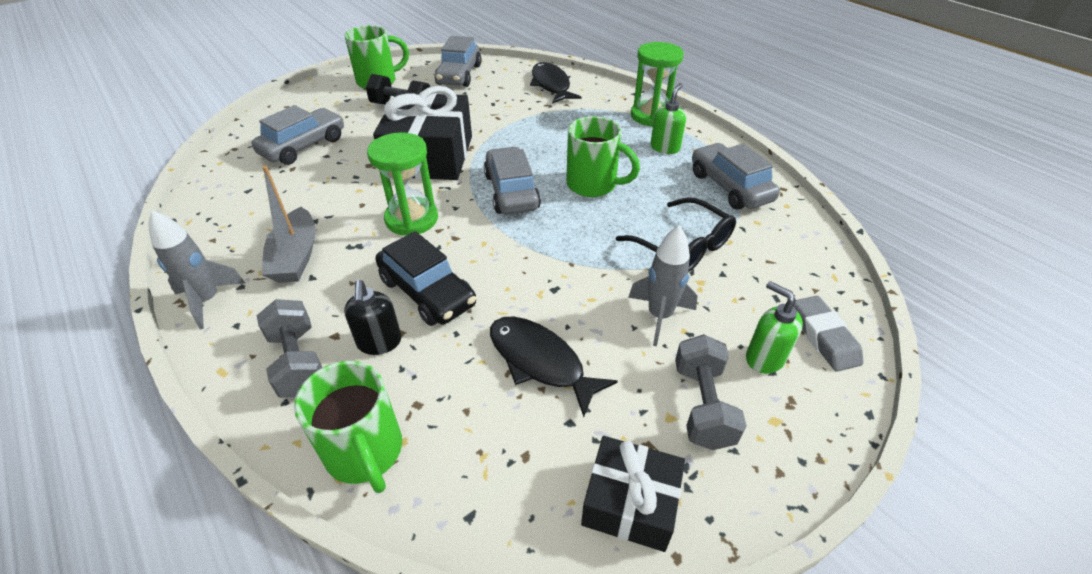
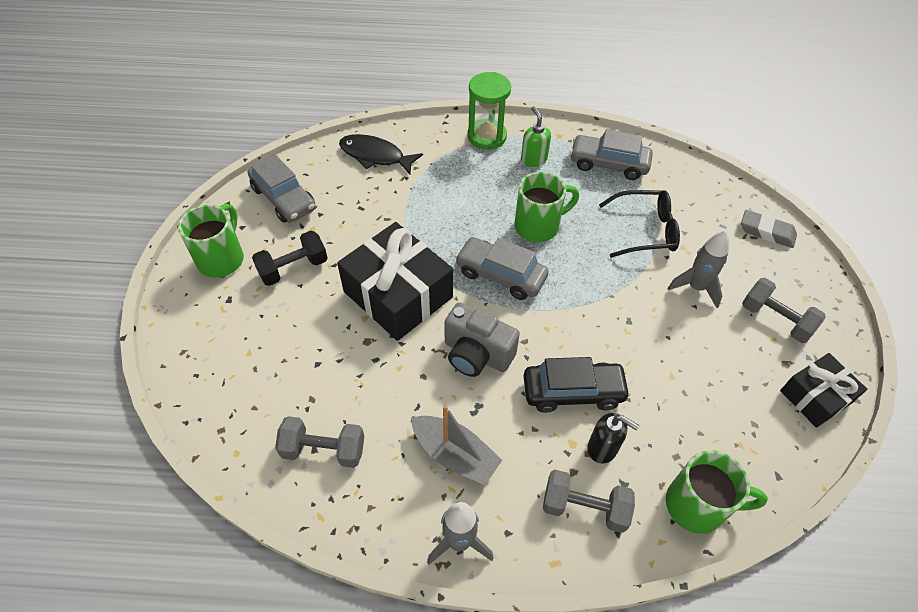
camera: 50 degrees left, 10 degrees up
grey car [251,105,344,165] -> none
green hourglass [367,132,438,236] -> grey camera [444,302,520,377]
black fish [490,317,618,417] -> none
green soap dispenser [746,281,803,374] -> none
none -> grey dumbbell [275,416,364,468]

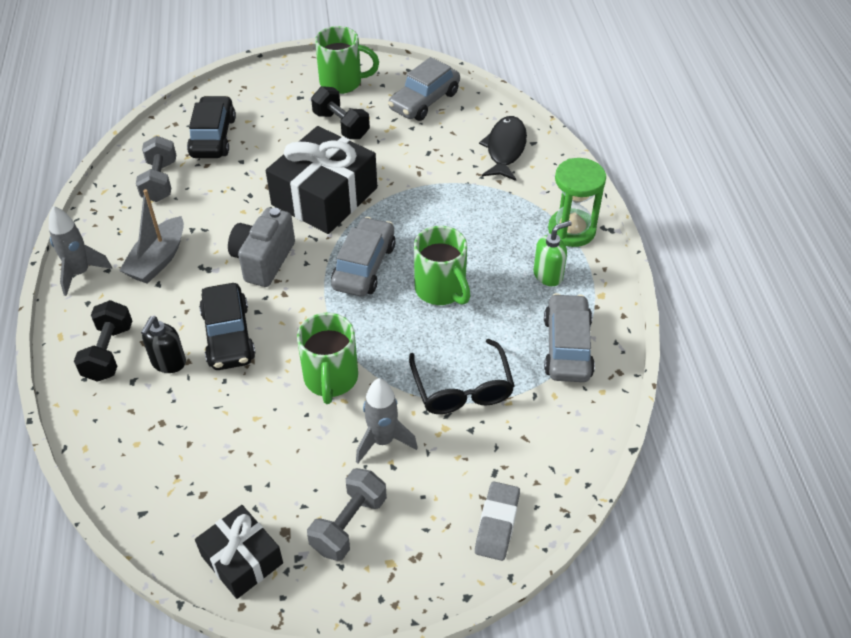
camera: 80 degrees right, 5 degrees down
grey dumbbell [543,470,635,533] -> black dumbbell [74,300,132,382]
green mug [666,450,768,534] -> green mug moved to [297,313,358,404]
none -> black car [187,96,236,158]

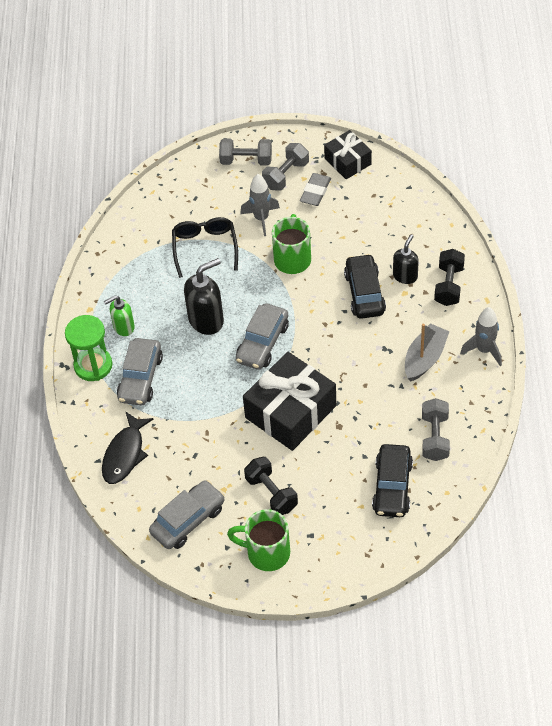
camera: 170 degrees left, 5 degrees up
grey camera [228,208,295,287] -> none
green mug [414,226,470,305] -> black soap dispenser [184,258,224,335]
grey eraser [475,482,520,561] -> grey eraser moved to [300,173,331,206]
grey car [544,293,595,382] -> grey car moved to [117,338,163,405]
none -> grey dumbbell [219,138,272,166]

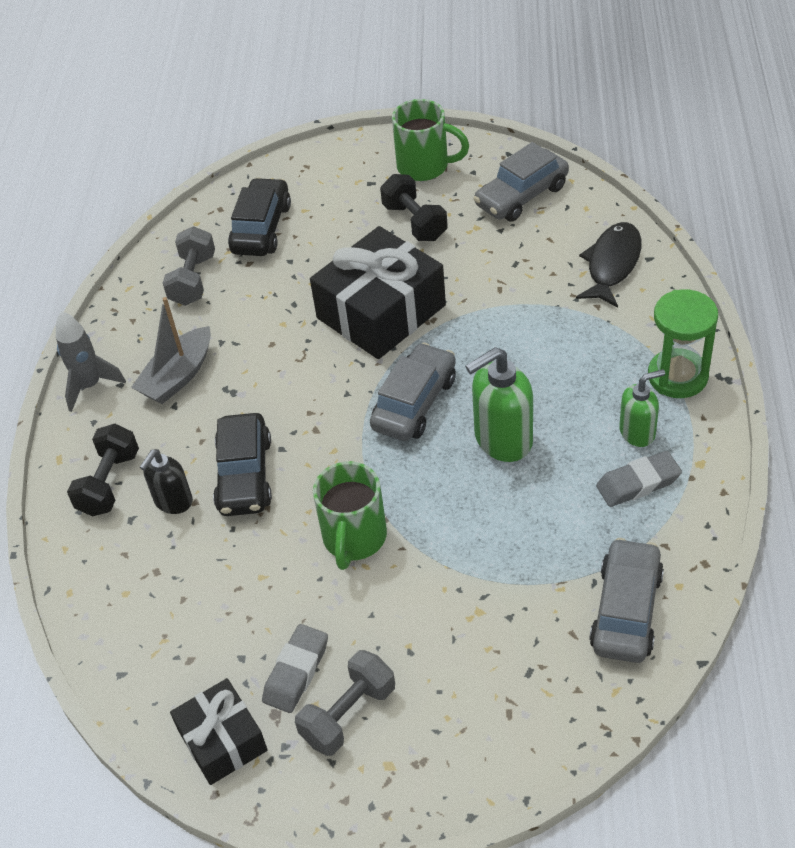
camera: 175 degrees left, 5 degrees down
grey car [117,338,163,405] -> grey car moved to [589,538,664,663]
black glasses [172,217,238,278] -> none
black soap dispenser [184,258,224,335] -> green soap dispenser [465,347,533,462]
grey dumbbell [219,138,272,166] -> none
grey rocket [240,174,280,236] -> none
none -> grey eraser [596,451,682,507]

